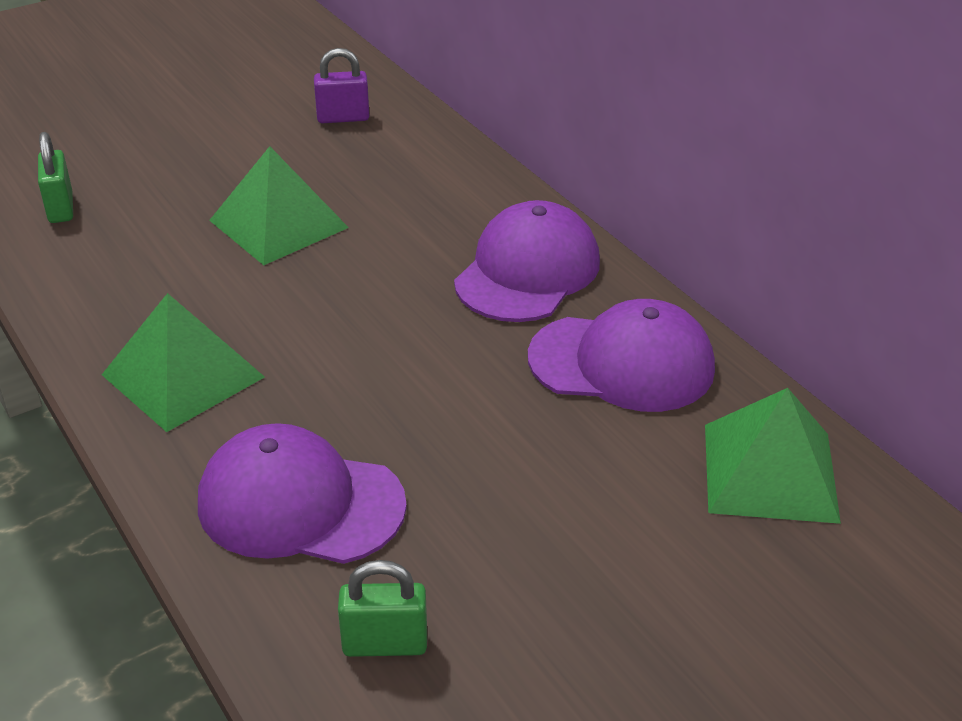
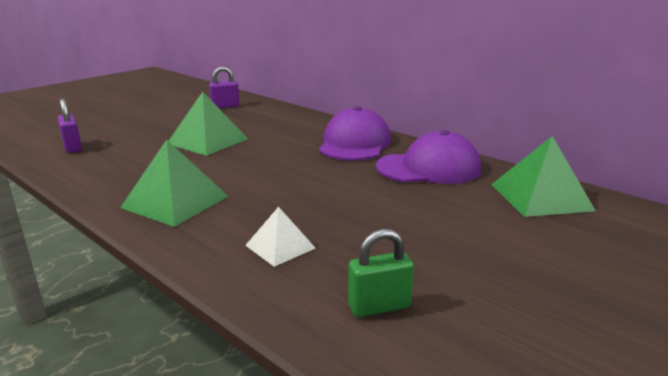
camera: 15 degrees left, 15 degrees down
green padlock [38,132,73,223] -> purple padlock [57,99,82,153]
purple cap [198,423,407,564] -> white pyramid [245,207,316,267]

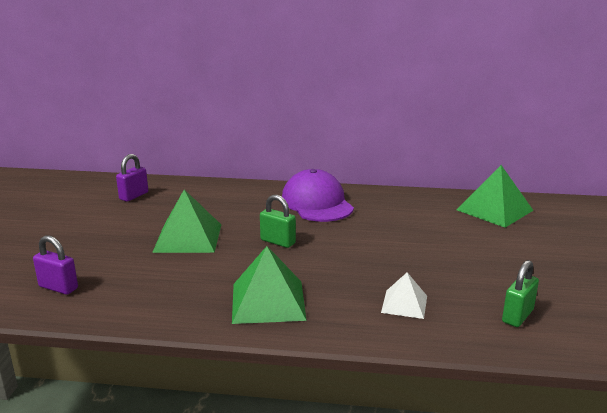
camera: 35 degrees left, 0 degrees up
purple cap [376,130,481,184] -> none
none -> green padlock [260,195,296,248]

